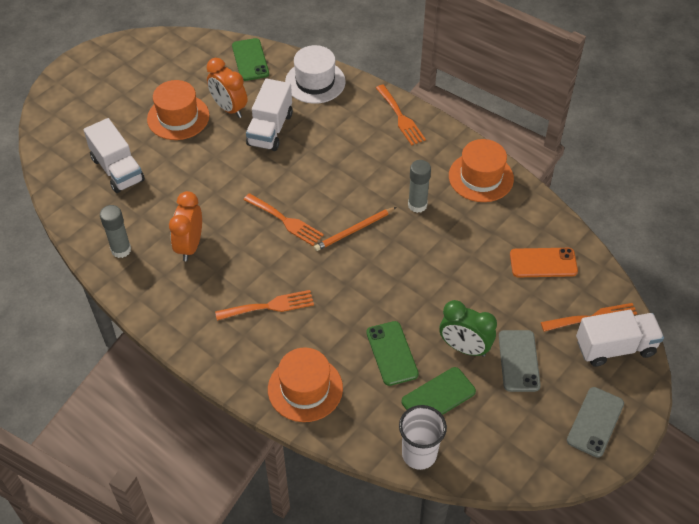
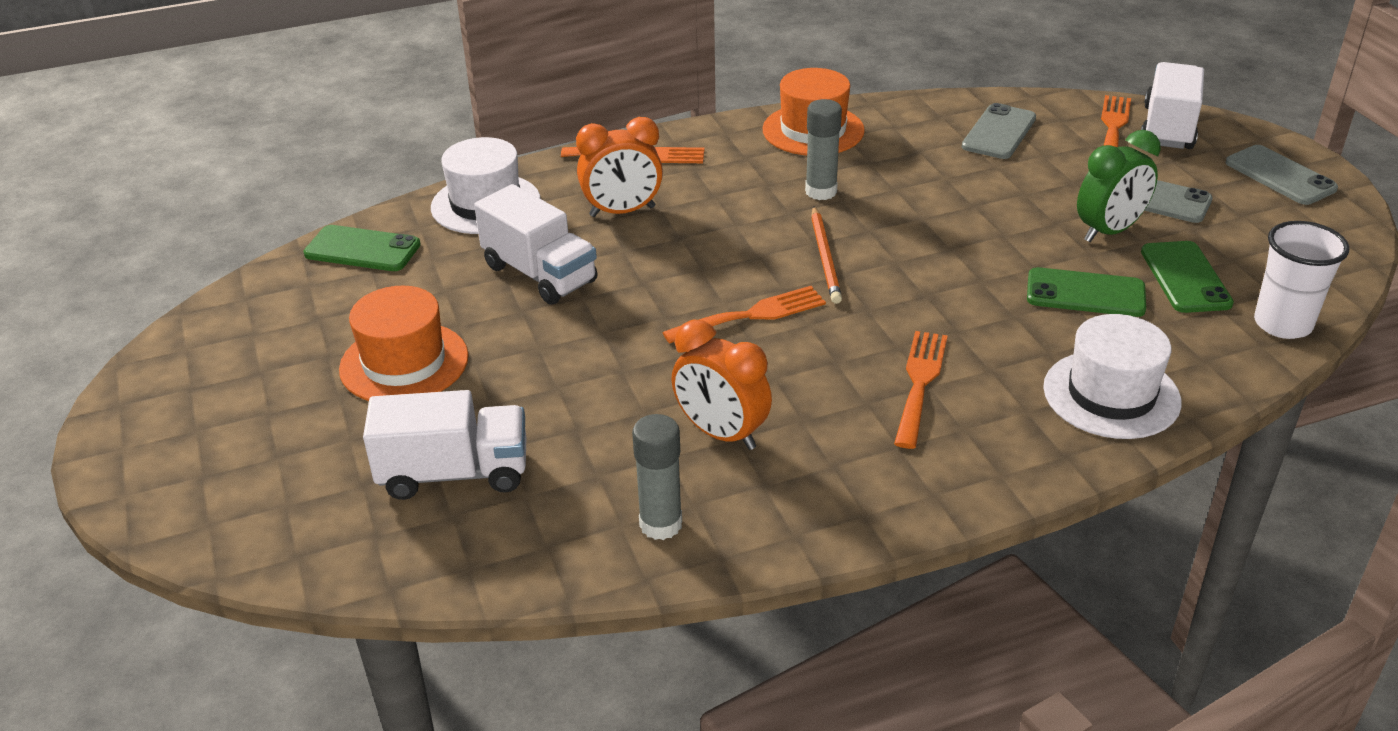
camera: 60 degrees left, 15 degrees down
orange clock [207,58,247,118] -> orange clock moved to [576,117,663,217]
orange hat [268,347,343,422] -> white hat [1043,314,1182,439]
orange phone [510,248,578,277] -> grey phone [962,103,1036,159]

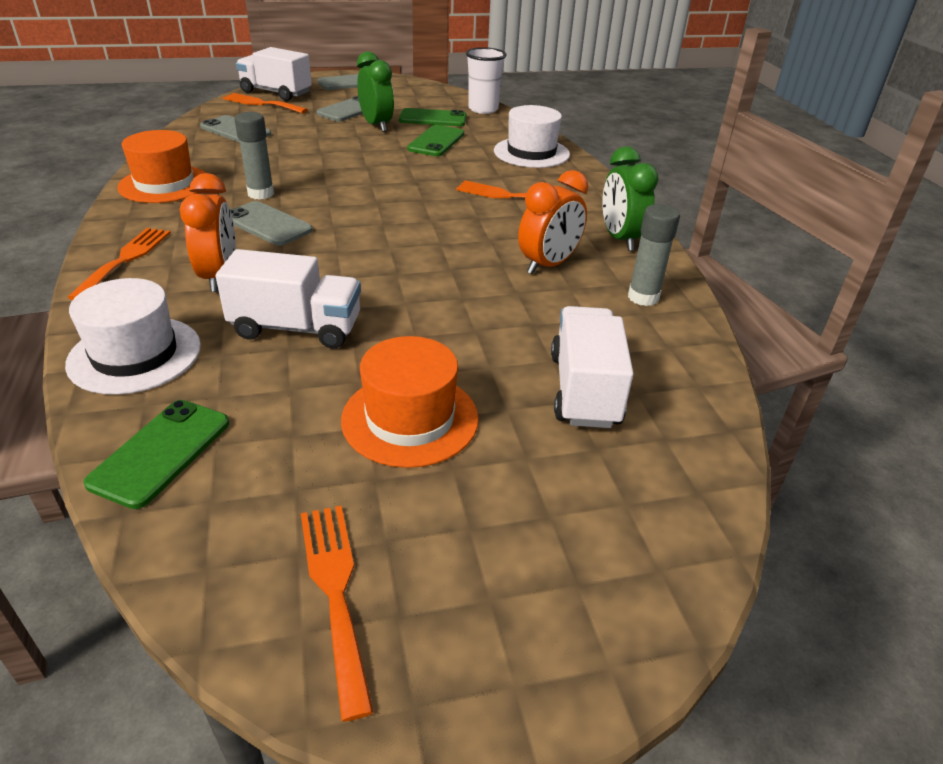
camera: 85 degrees left, 0 degrees up
white truck [474,184,598,305] -> white truck turned 45 degrees clockwise [216,249,361,348]
orange fork [662,286,826,344] -> orange fork moved to [301,506,374,722]
orange pencil [811,206,842,304] -> none
none -> grey phone [230,201,313,246]
none -> green clock [602,147,659,251]

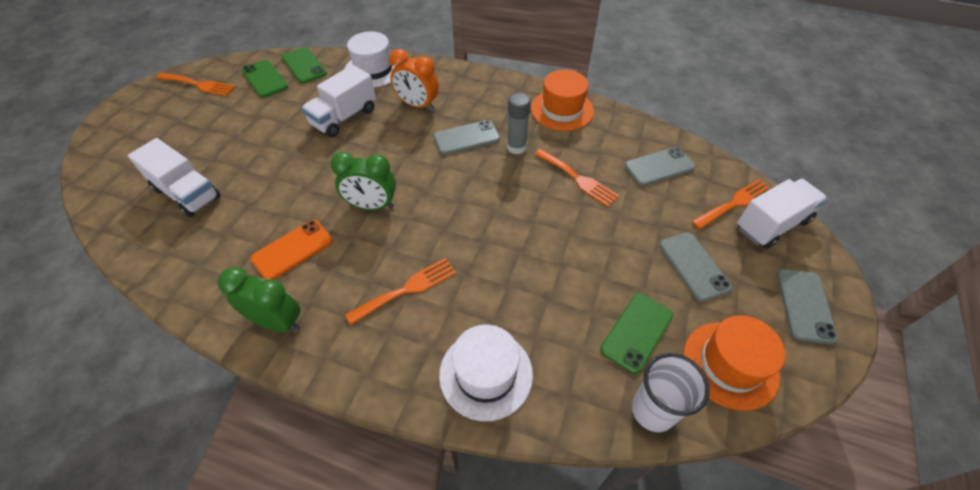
camera: 125 degrees right, 15 degrees up
orange fork [67,228,171,300] -> orange fork moved to [535,149,619,207]
orange hat [341,336,479,468] -> orange hat moved to [684,315,785,411]
green clock [357,51,394,132] -> green clock moved to [330,152,396,210]
green phone [407,125,464,156] -> green phone moved to [241,60,288,98]
orange clock [518,170,588,275] -> orange phone [251,220,333,280]
grey glue stick [628,204,680,306] -> none

